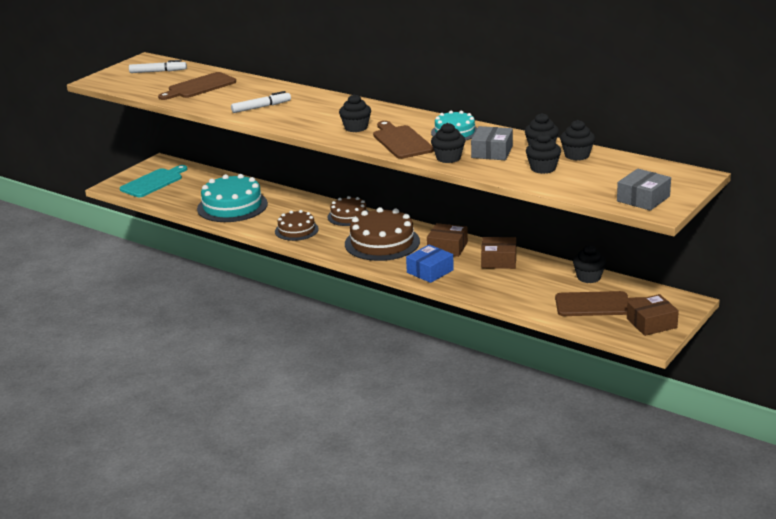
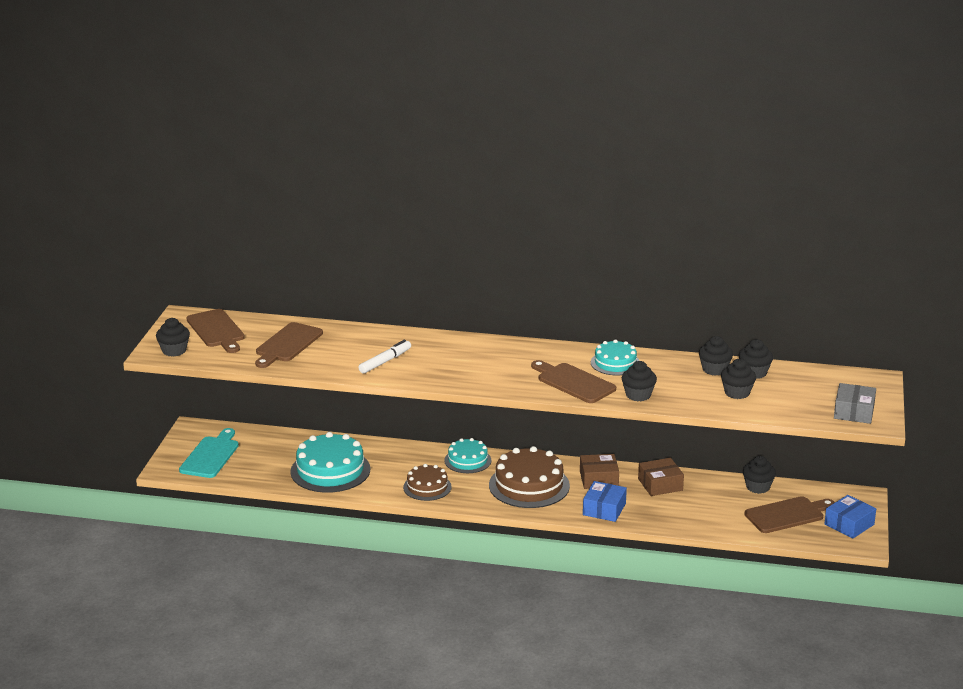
camera: 25 degrees left, 0 degrees up
white marker [129,60,187,73] -> brown cutting board [187,309,245,353]
brown cake [327,196,369,226] -> turquoise cake [444,438,491,473]
black cupcake [339,94,371,132] -> black cupcake moved to [156,318,190,357]
grey box [471,126,513,160] -> none
brown box [627,294,679,336] -> blue box [825,495,876,539]

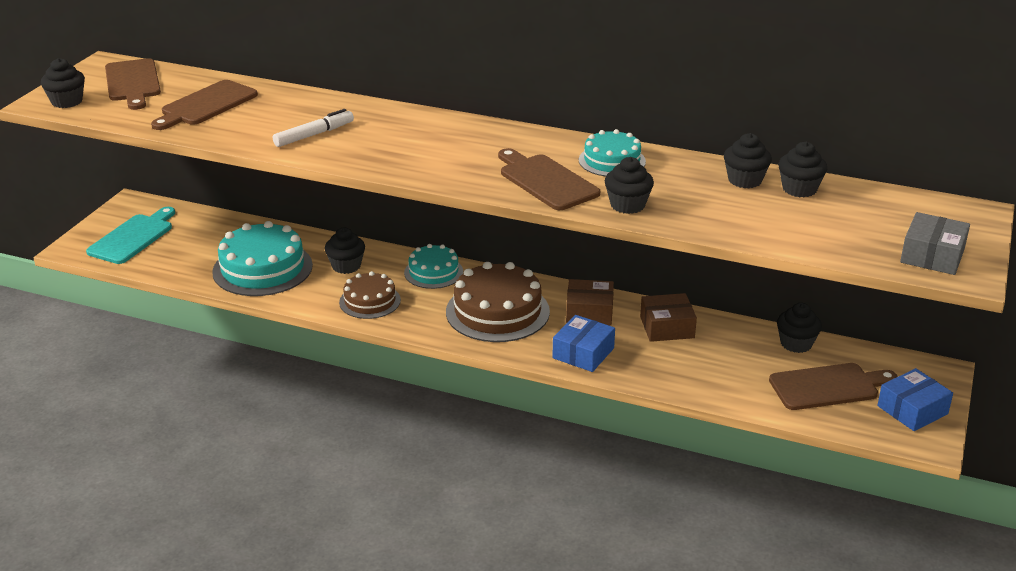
camera: 10 degrees right, 5 degrees up
black cupcake [721,359,756,399] -> black cupcake moved to [325,228,365,274]

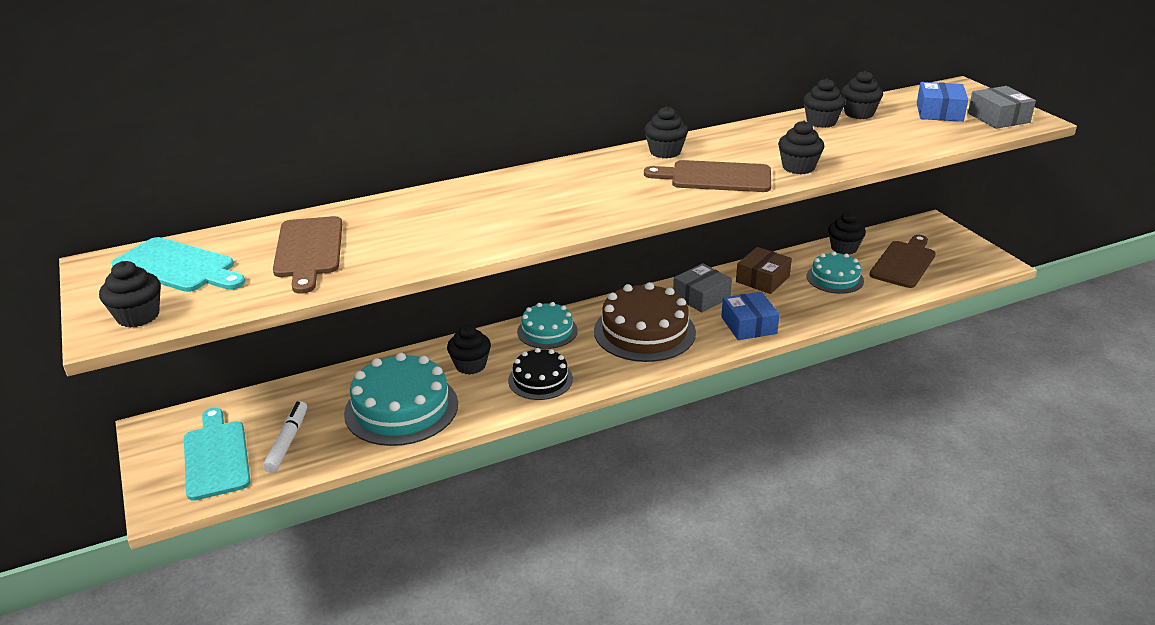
camera: 45 degrees left, 0 degrees up
brown cutting board [105,58,161,110] -> turquoise cutting board [111,237,245,292]
white marker [273,109,354,147] -> white marker moved to [263,401,307,473]
brown cake [339,271,401,319] -> black cake [508,348,573,400]
brown box [566,279,614,326] -> grey box [673,263,732,313]
turquoise cake [579,129,646,176] -> turquoise cake moved to [807,252,864,294]
blue box [877,368,953,431] -> blue box moved to [917,82,968,122]
none -> black cupcake [644,106,688,158]

